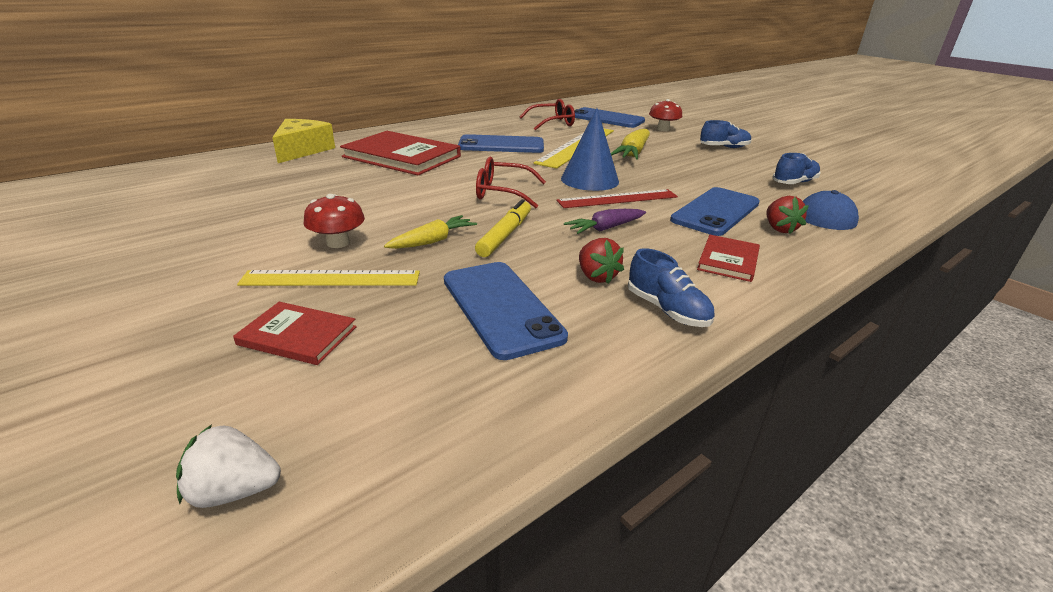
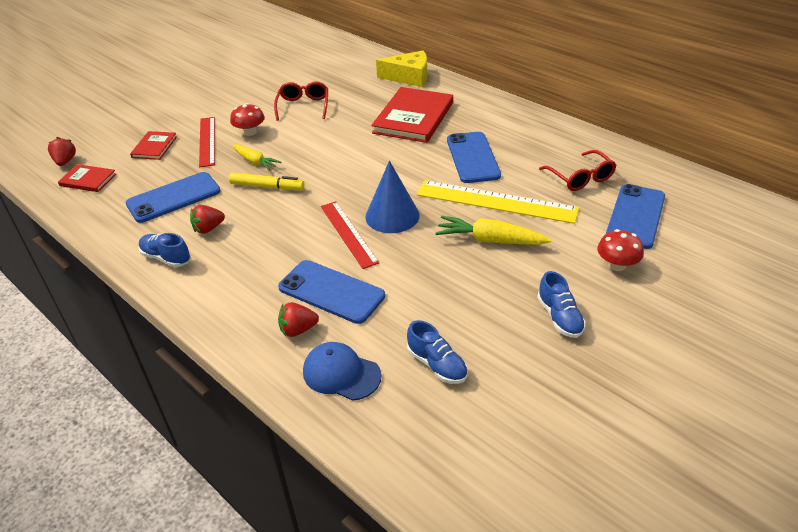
camera: 85 degrees right, 10 degrees up
white strawberry [176,424,281,508] -> red strawberry [48,137,76,166]
yellow ruler [237,270,420,286] -> red ruler [199,117,215,167]
red glasses [476,157,546,208] -> red glasses moved to [274,81,328,121]
purple carrot [564,209,646,234] -> none
blue shoe [628,248,715,327] -> blue shoe turned 75 degrees clockwise [139,233,191,267]
red book [697,235,760,282] -> red book moved to [58,164,116,192]

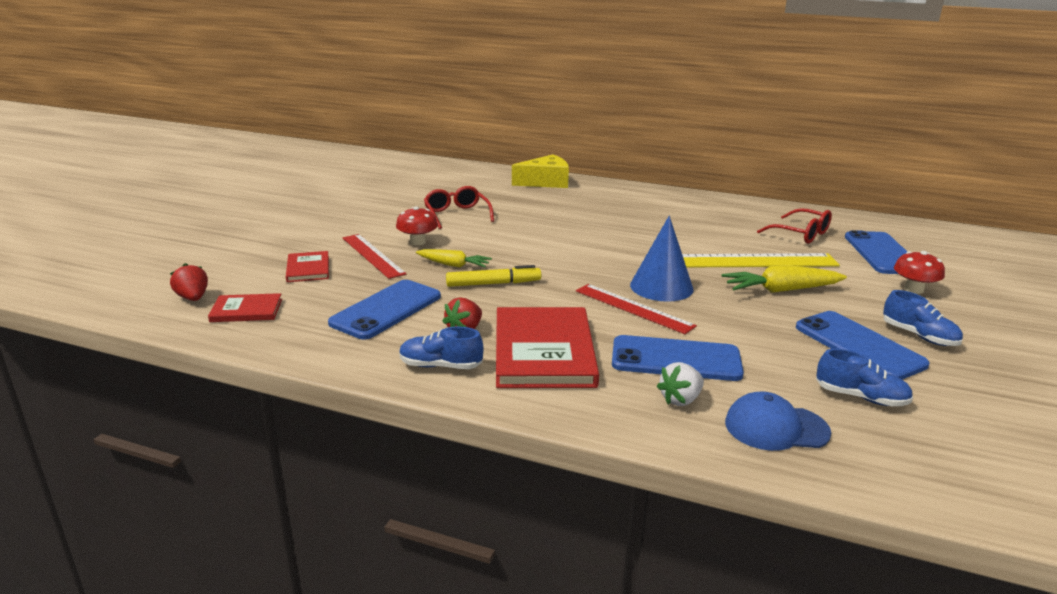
camera: 25 degrees left, 15 degrees down
red strawberry [278,302,319,337] -> white strawberry [657,362,704,406]
red book [371,87,453,143] -> red book moved to [496,307,599,388]
blue phone [447,132,501,183] -> blue phone moved to [796,311,929,380]

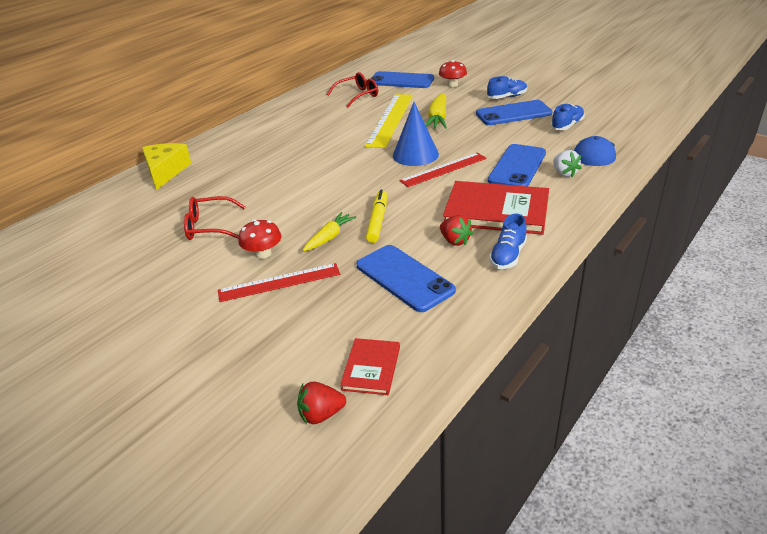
camera: 70 degrees left, 10 degrees up
red book [286,251,329,282] -> none

